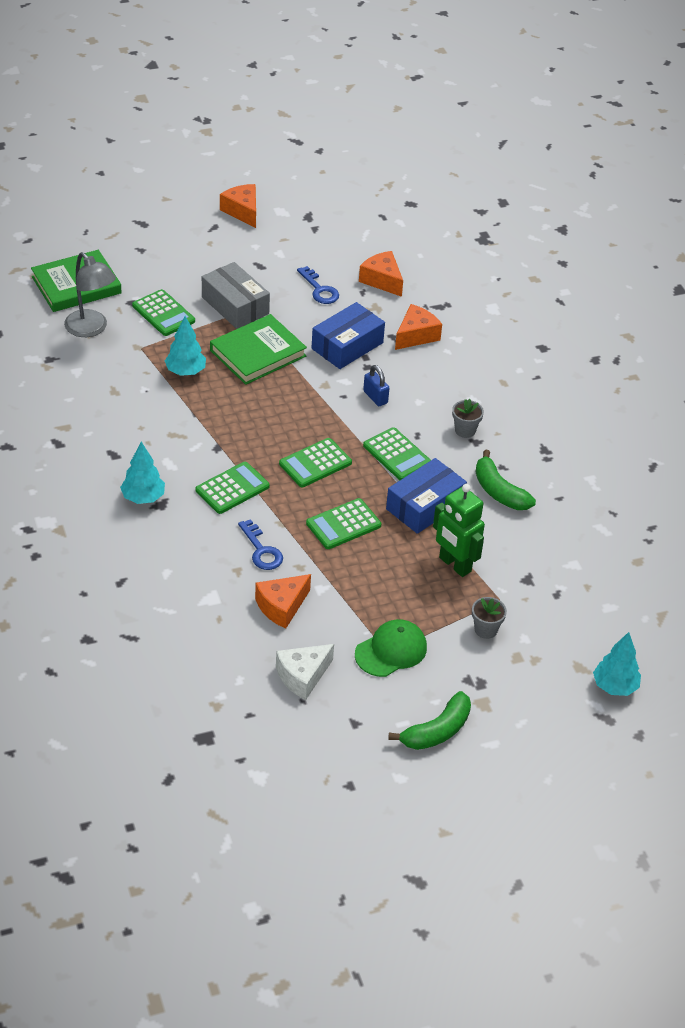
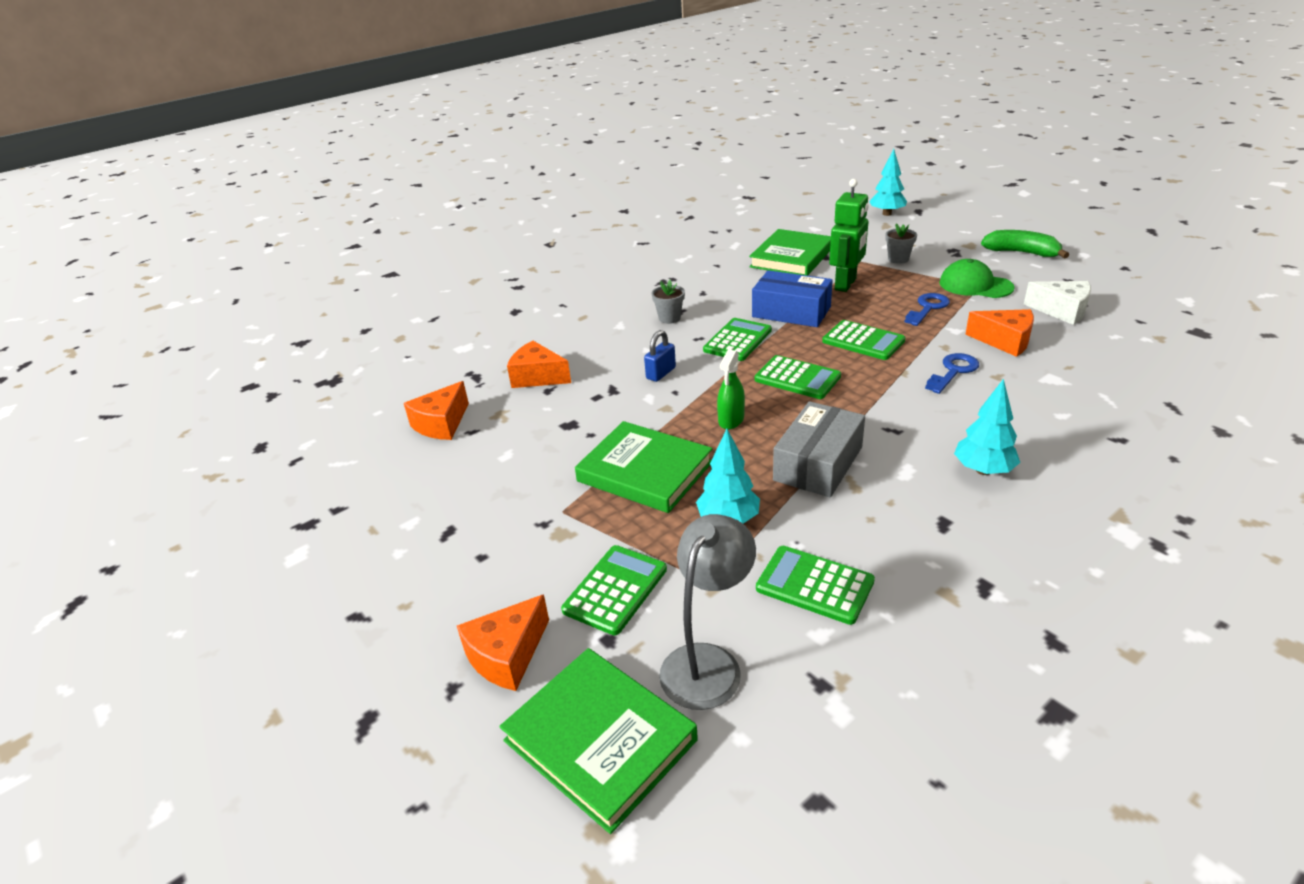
camera: 105 degrees left, 10 degrees down
green calculator [196,462,270,514] -> green calculator moved to [756,546,875,625]
grey box [202,262,270,329] -> grey box moved to [773,401,865,497]
orange cheese [220,184,256,228] -> orange cheese moved to [457,594,549,691]
blue key [297,266,339,304] -> blue key moved to [905,293,950,326]
blue box [312,302,385,369] -> none
green banana [475,450,536,510] -> none
none -> green spray bottle [717,350,745,430]
none -> green book [749,229,831,276]

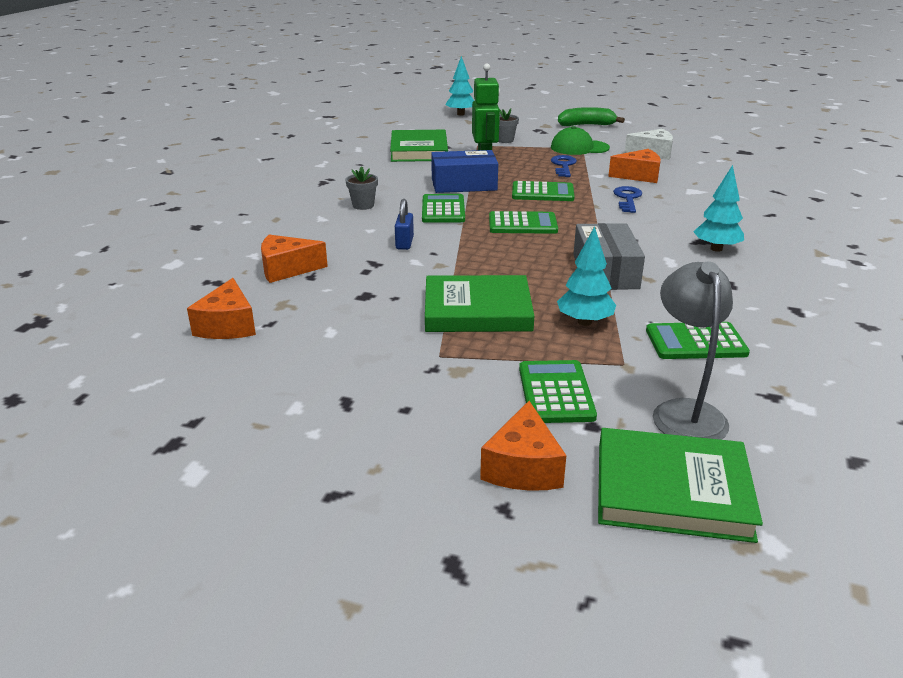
camera: 35 degrees left, 5 degrees down
green spray bottle [717,350,745,430] -> none

